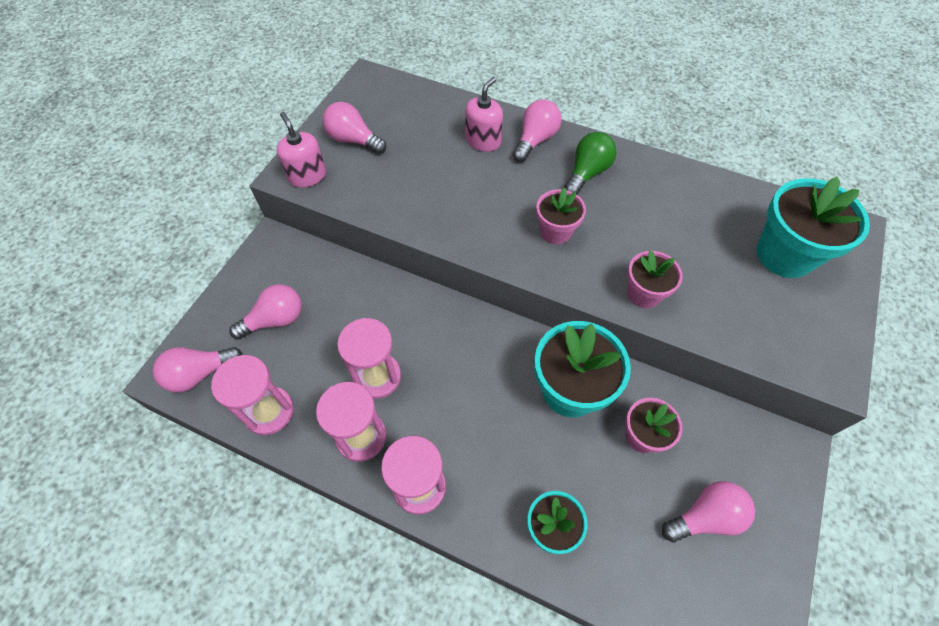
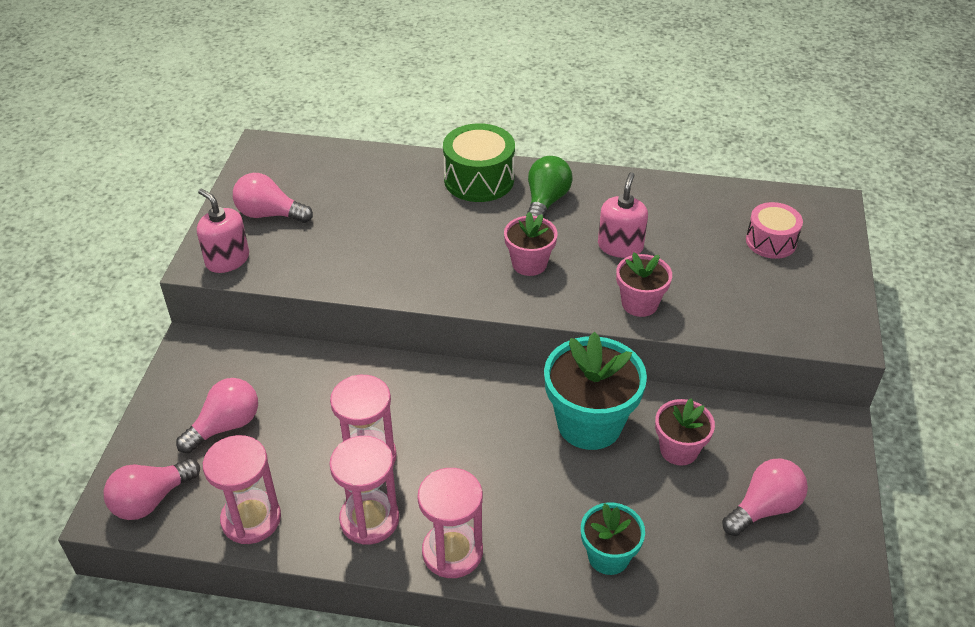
camera: 15 degrees left, 15 degrees down
pink soap dispenser [465,77,503,152] -> pink soap dispenser moved to [598,172,648,258]
pink light bulb [513,99,562,162] -> green drum [443,123,515,202]
turquoise flower pot [757,177,870,278] -> pink drum [746,202,803,259]

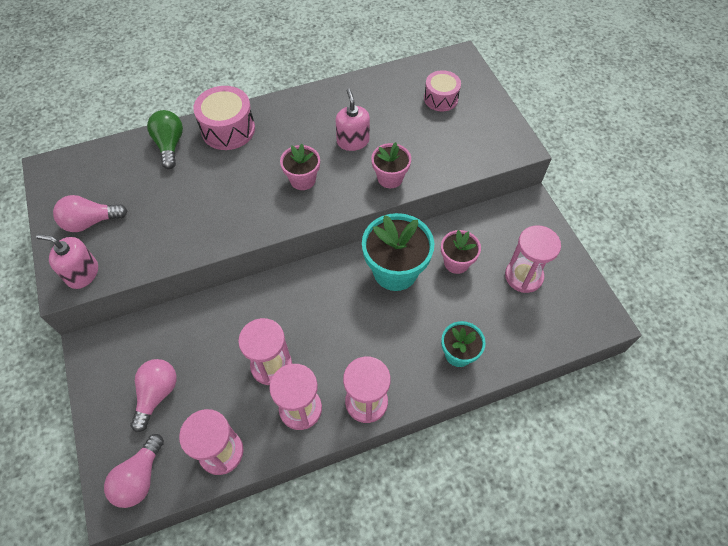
camera: 30 degrees left, 15 degrees up
green drum [443,123,515,202] -> pink drum [193,86,255,150]
green light bulb [527,156,573,218] -> green light bulb moved to [147,110,183,169]
pink light bulb [722,458,808,536] -> pink hourglass [505,225,561,293]

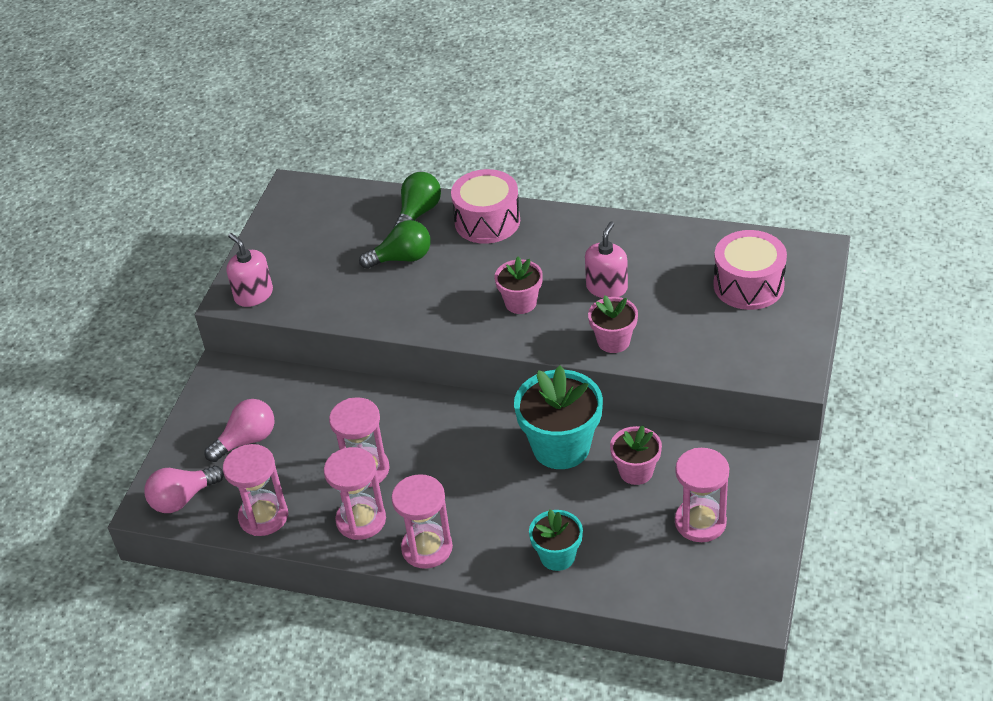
camera: 40 degrees right, 15 degrees down
pink light bulb [53,195,127,232] -> none
pink drum [424,70,461,111] -> pink drum [713,230,787,310], size x1.50
none -> green light bulb [359,220,431,269]

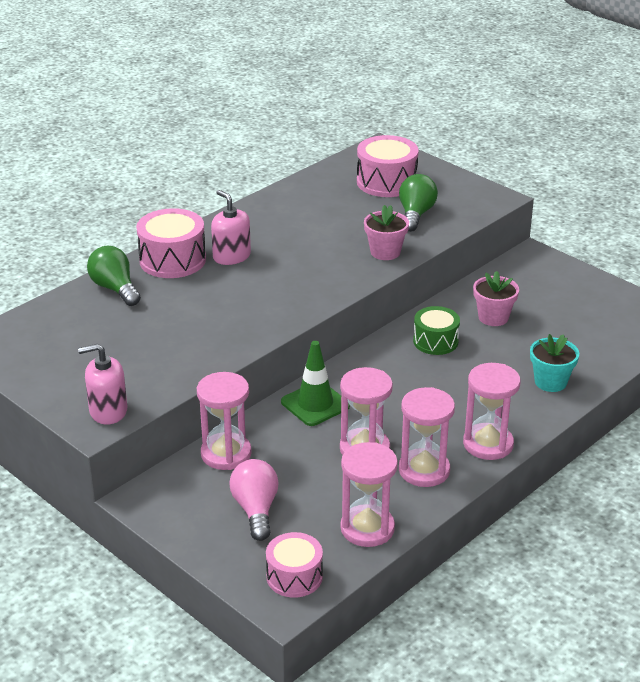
camera: 65 degrees left, 10 degrees down
pink light bulb [144,466,224,513] -> pink drum [266,532,323,598]
green light bulb [359,220,431,269] -> green light bulb moved to [399,174,438,232]
pink flower pot [495,256,543,314] -> none
turquoise flower pot [514,366,603,469] -> green drum [413,306,460,355]
pink soap dispenser [585,222,628,298] -> pink soap dispenser moved to [211,190,251,265]
pink hourglass [675,448,729,542] -> pink hourglass moved to [197,372,252,470]
none -> green traffic cone [281,341,350,426]

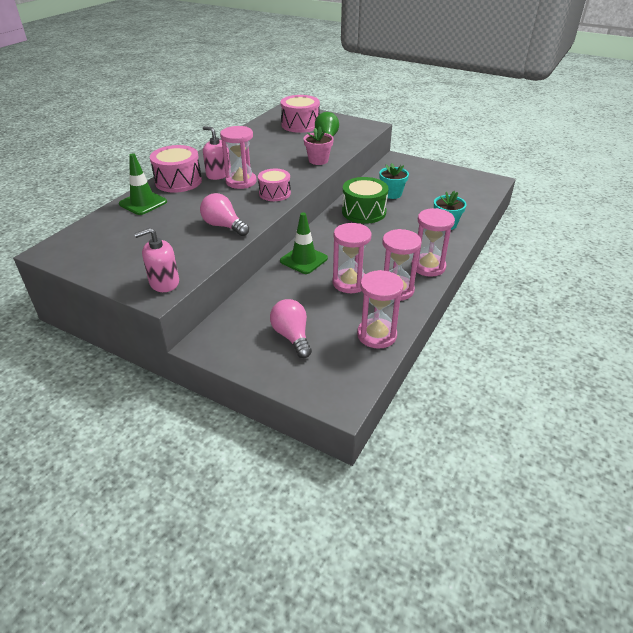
camera: 15 degrees left, 5 degrees up
green light bulb [87,246,141,306] -> green traffic cone [119,153,167,215]
pink hourglass [197,372,252,470] -> pink hourglass moved to [220,126,257,189]
pink drum [266,532,323,598] -> pink drum moved to [258,169,291,201]
green drum [413,306,460,355] -> green drum [342,177,388,224], size x1.50
pink flower pot [473,271,519,326] -> turquoise flower pot [379,163,409,199]
none -> pink light bulb [200,193,249,236]

